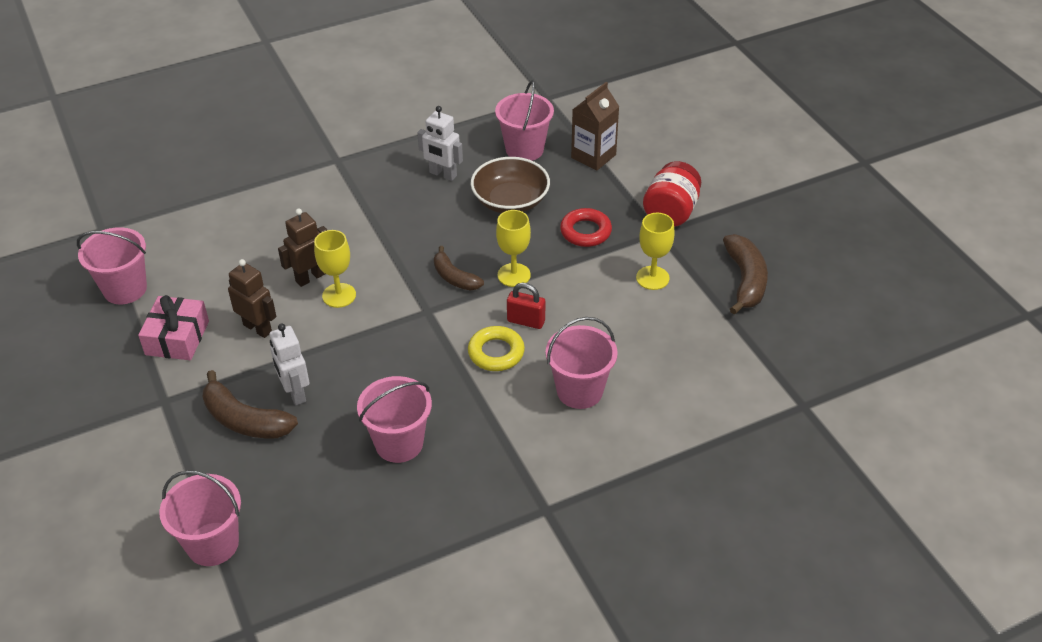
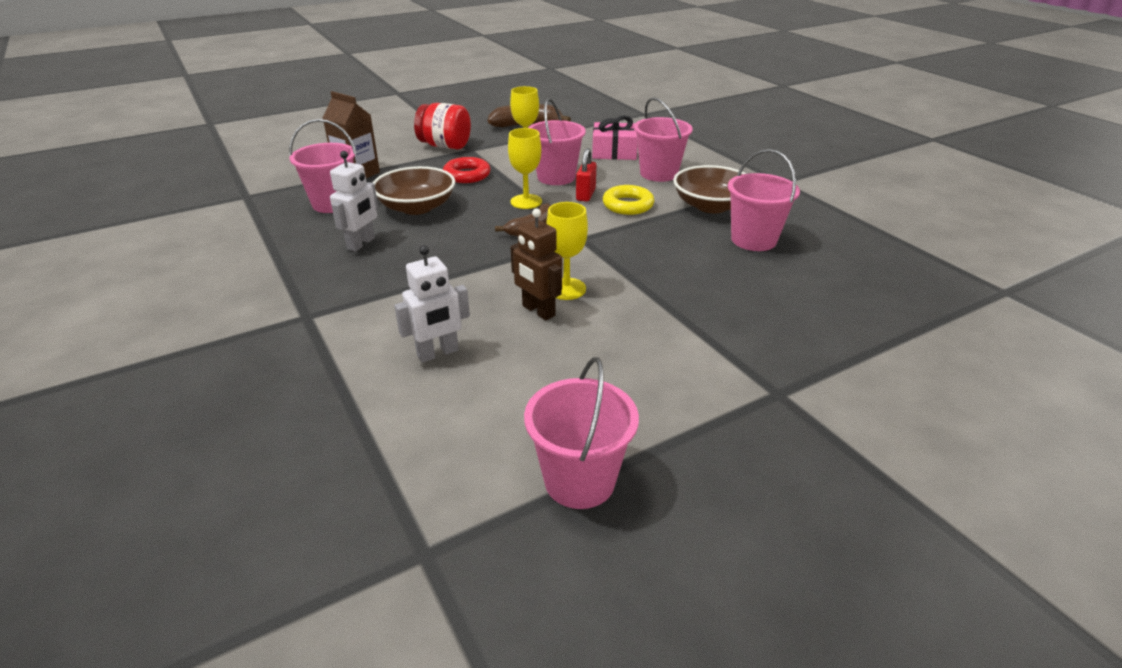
camera: 95 degrees left, 10 degrees down
pink gift [138,295,209,360] -> pink gift moved to [592,115,638,160]
pink bucket [159,470,241,566] -> pink bucket moved to [528,98,586,185]
brown banana [203,370,298,438] -> none
brown robot [228,259,276,338] -> none
white robot [269,324,309,405] -> white robot moved to [394,245,470,363]
none -> brown bowl [673,165,747,213]

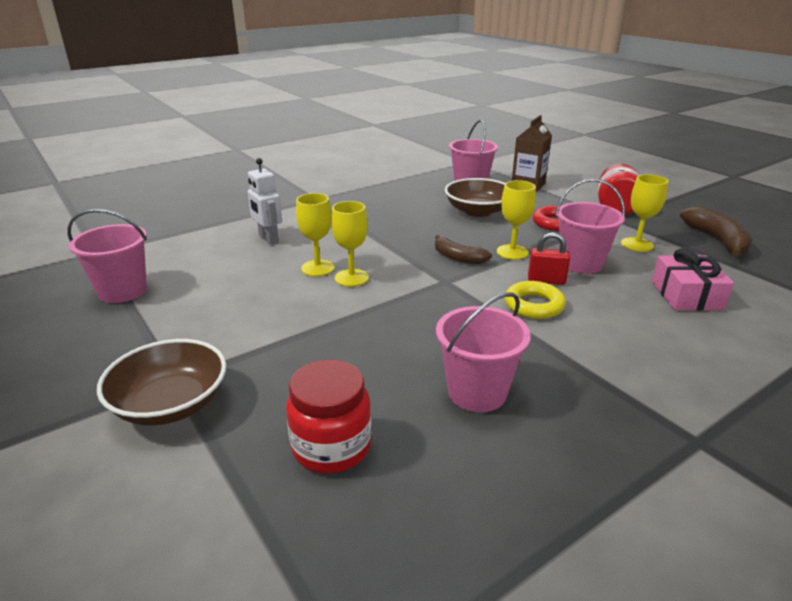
camera: 85 degrees right, 5 degrees down
white robot [330,151,378,251] -> none
brown robot [511,208,562,320] -> yellow goblet [296,193,335,276]
pink bucket [634,97,693,182] -> none
brown bowl [673,165,747,213] -> brown bowl moved to [97,339,226,426]
none -> red jar [286,359,372,473]

